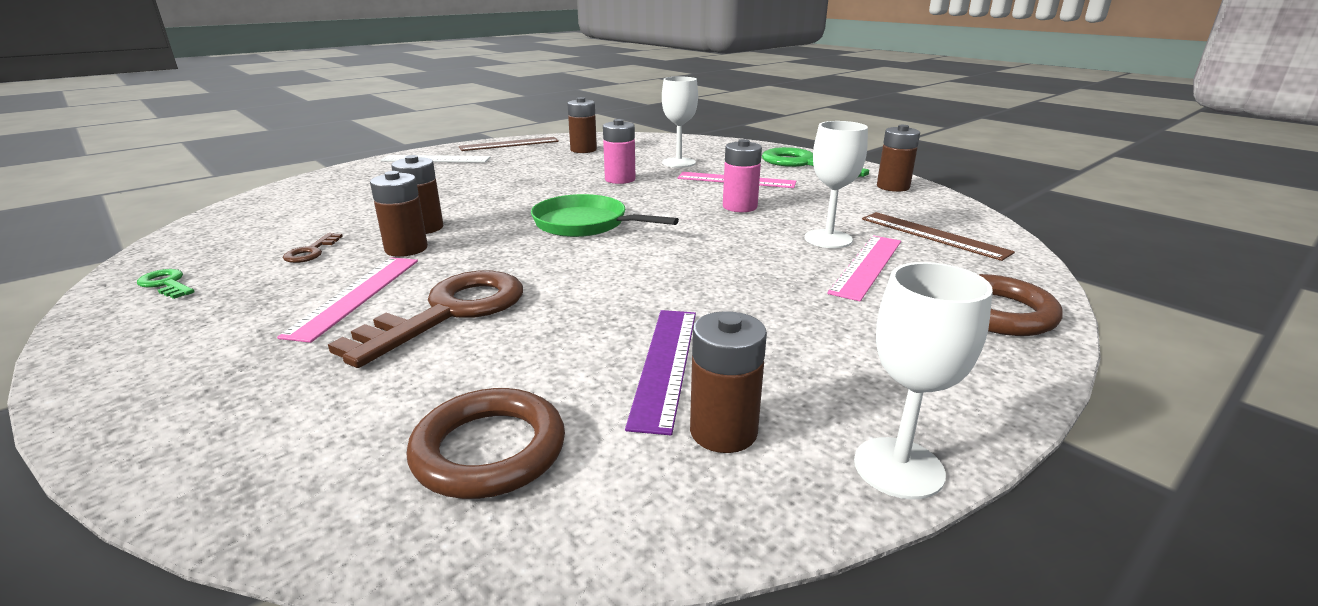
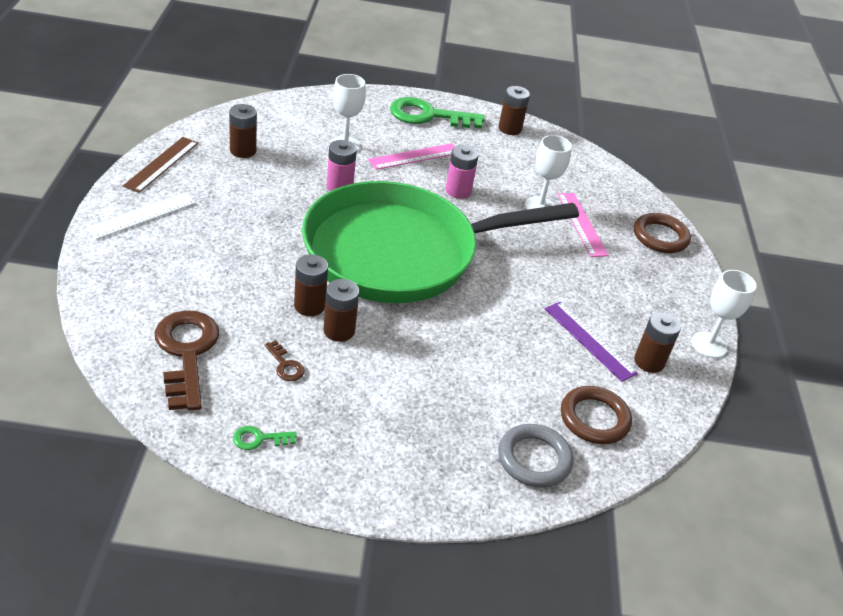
camera: 50 degrees left, 15 degrees up
pink ruler [277,257,418,343] -> none
brown key [328,271,523,368] -> brown key moved to [155,310,219,411]
green pan [531,194,679,237] -> green pan [302,181,579,303], size x2.37
brown ruler [862,212,1015,261] -> none
none -> grey ring [498,424,573,488]

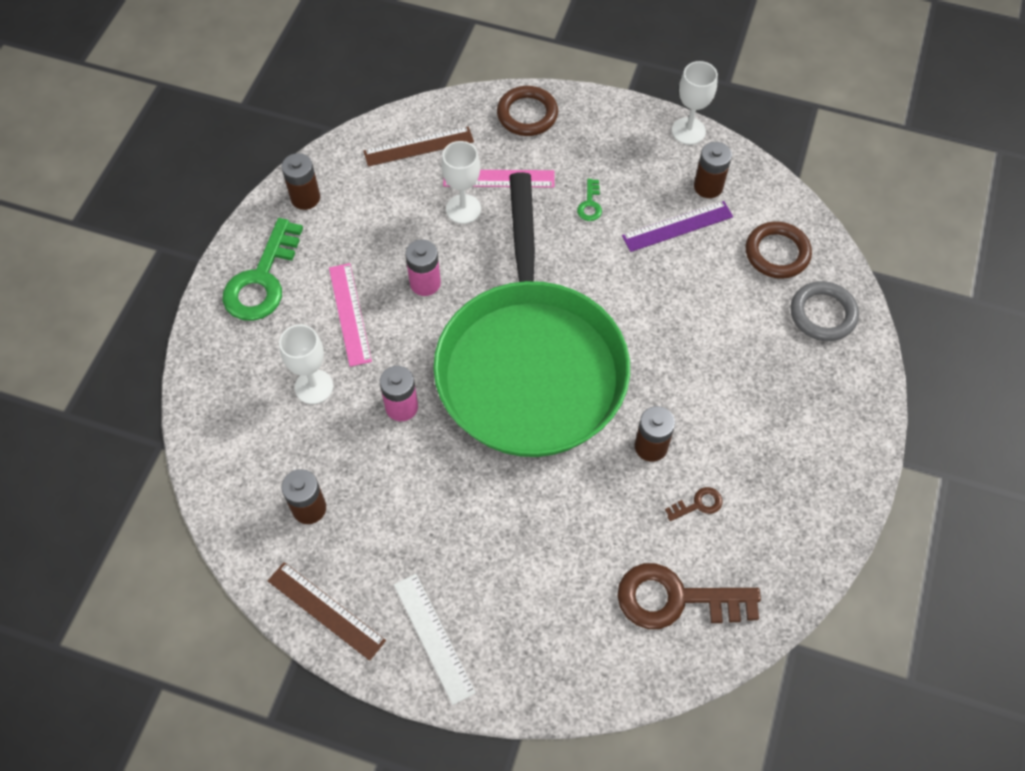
camera: 70 degrees left, 20 degrees up
green key [233,426,297,450] -> green key moved to [577,179,602,221]
brown battery [294,254,328,316] -> none
none -> brown ruler [363,126,474,167]

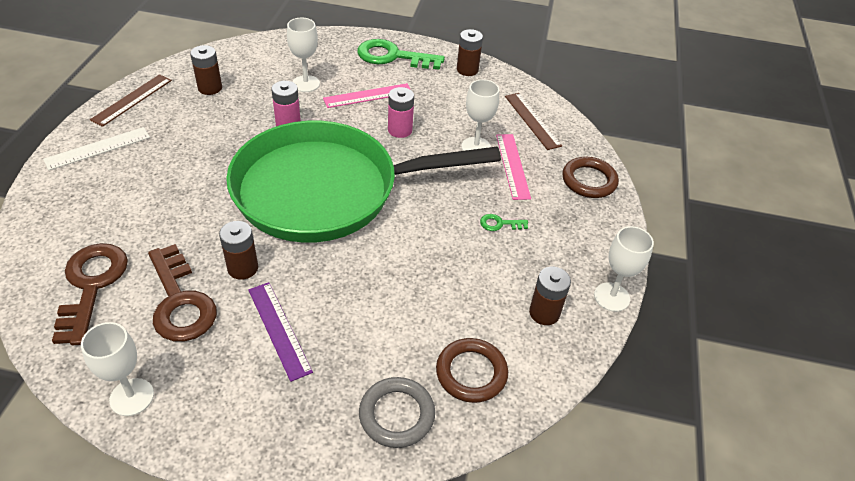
camera: 80 degrees right, 15 degrees down
purple ruler [622,201,733,252] -> purple ruler moved to [248,282,313,382]
brown key [665,487,722,521] -> brown key [148,244,217,342], size x2.29
none -> white goblet [81,322,154,416]

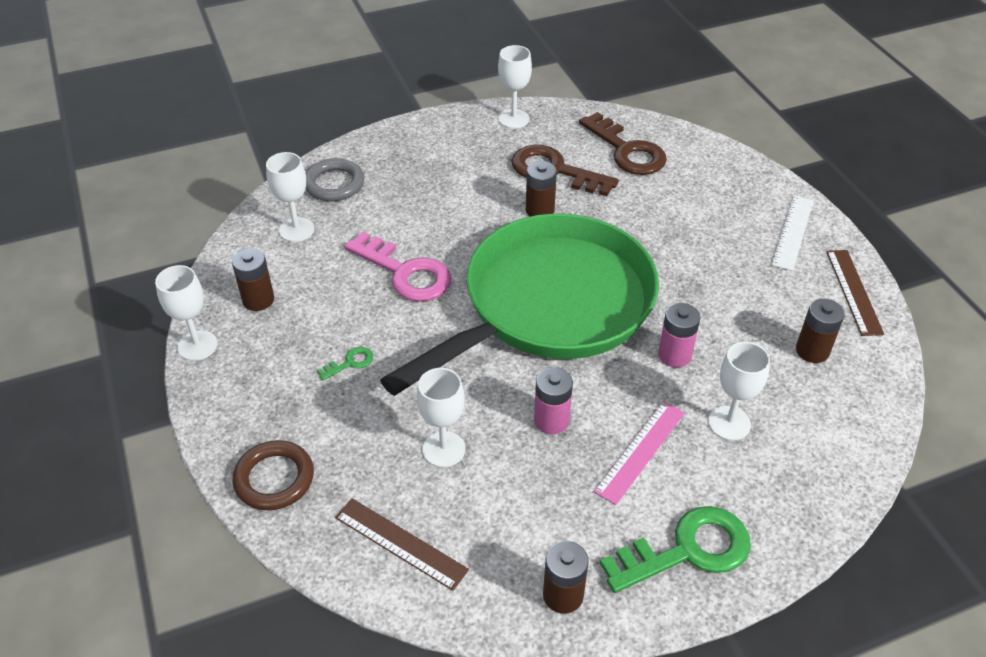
camera: 150 degrees right, 0 degrees up
purple ruler [248,282,313,382] -> none
brown ring [436,338,508,403] -> white goblet [266,152,314,242]
pink ruler [496,134,531,200] -> none
none -> pink key [344,232,452,302]

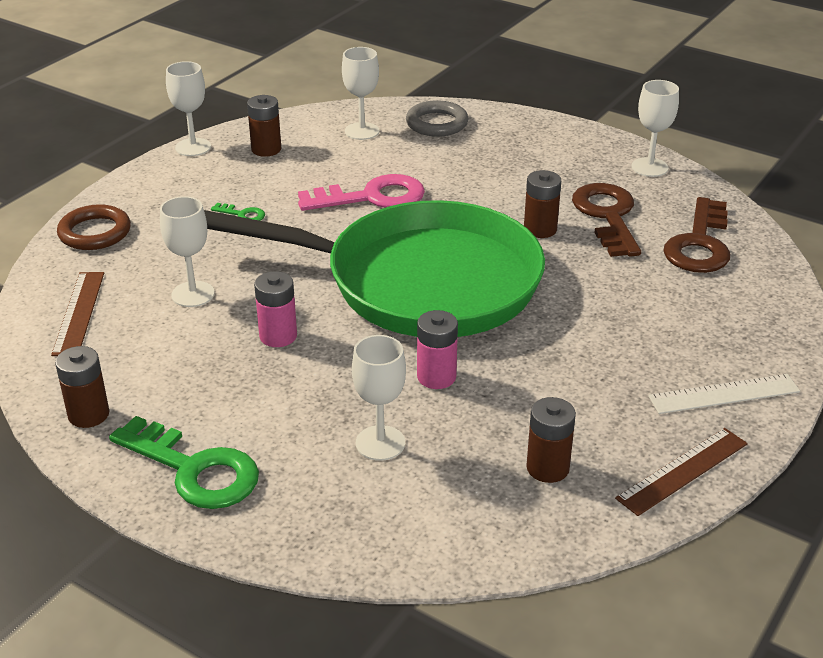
camera: 55 degrees right, 10 degrees down
pink key [344,232,452,302] -> pink key turned 105 degrees counterclockwise [298,174,425,211]
pink ruler [594,401,685,505] -> none

